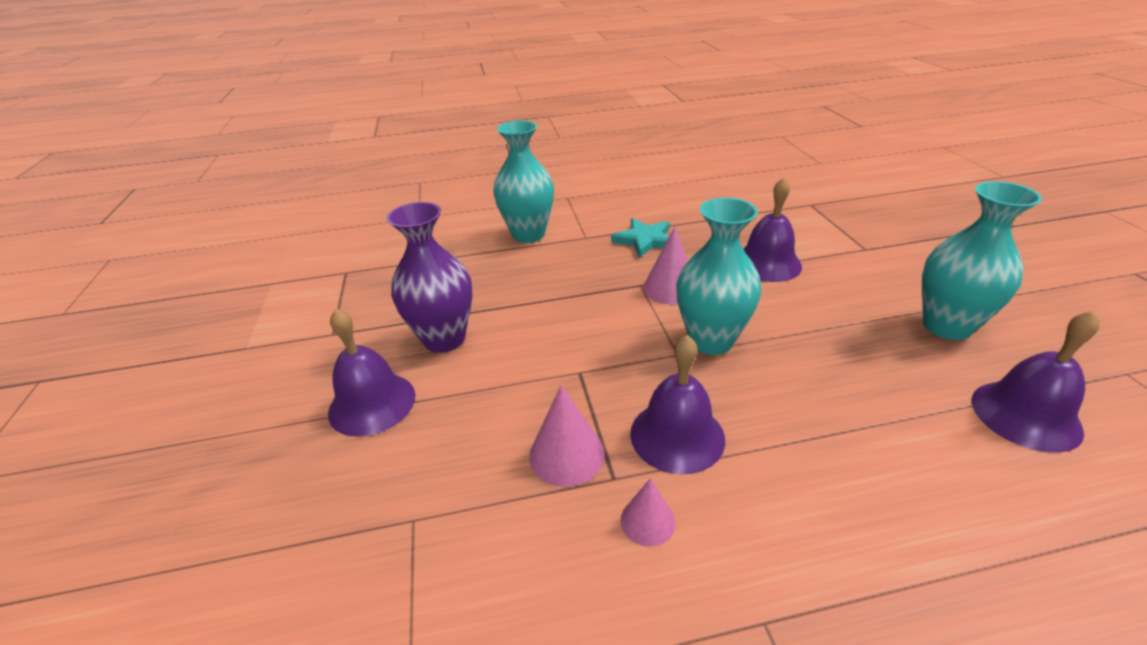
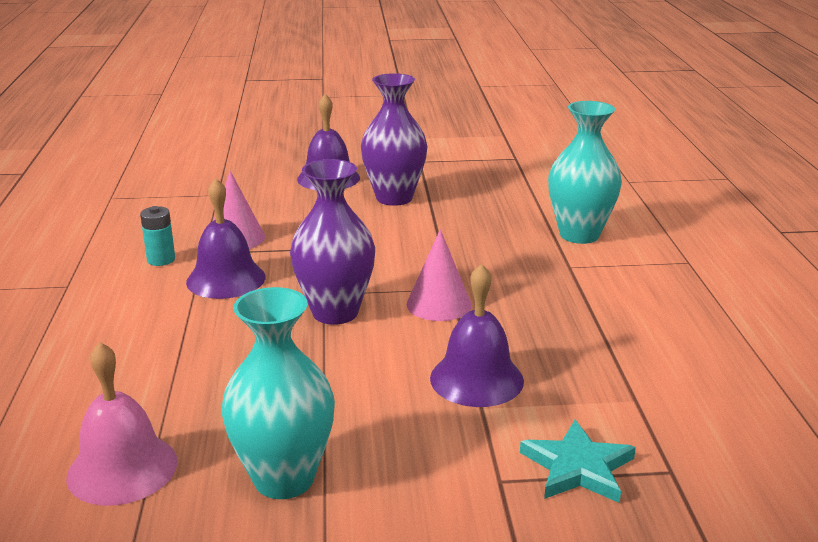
camera: 95 degrees right, 10 degrees down
turquoise star [611,218,670,258] -> turquoise star moved to [520,420,636,503]
pink cone [621,478,675,547] -> turquoise battery [140,206,175,266]
turquoise vase [676,197,761,355] -> purple vase [290,159,375,325]
purple bell [972,311,1099,453] -> pink bell [66,342,177,506]

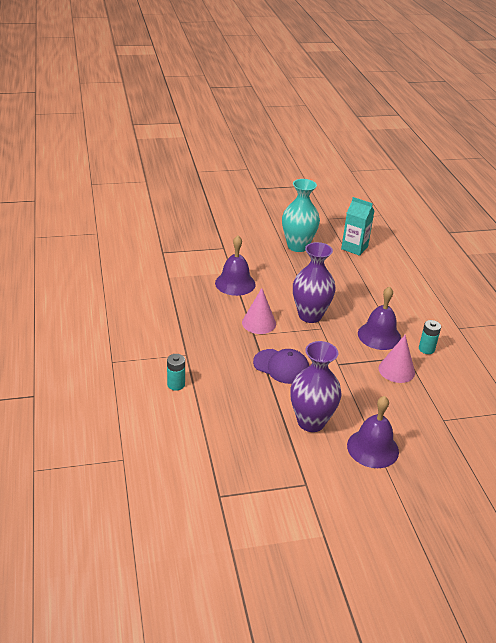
camera: 170 degrees right, 10 degrees up
pink bell [66,342,177,506] -> turquoise carton [341,197,375,256]
turquoise star [520,420,636,503] -> none
turquoise vase [548,101,622,244] -> turquoise battery [167,354,185,391]
none -> purple cap [253,349,309,384]

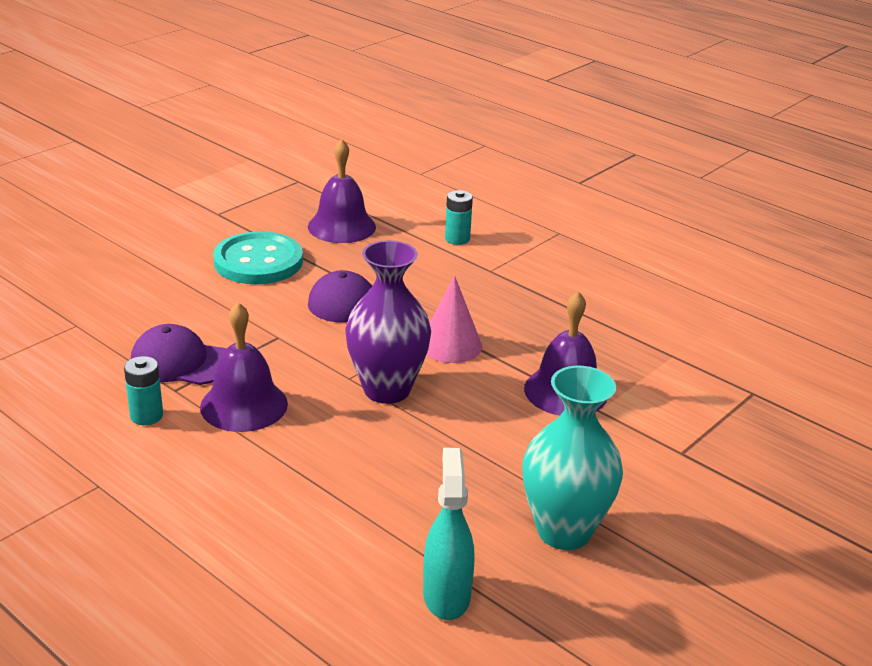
camera: 145 degrees right, 5 degrees down
purple vase [290,341,342,432] -> turquoise button [213,231,303,284]
turquoise carton [341,197,375,256] -> turquoise spray bottle [423,448,474,620]
purple bell [347,396,399,468] -> purple bell moved to [308,139,376,243]
pink cone [379,335,415,383] -> purple cap [131,324,226,385]

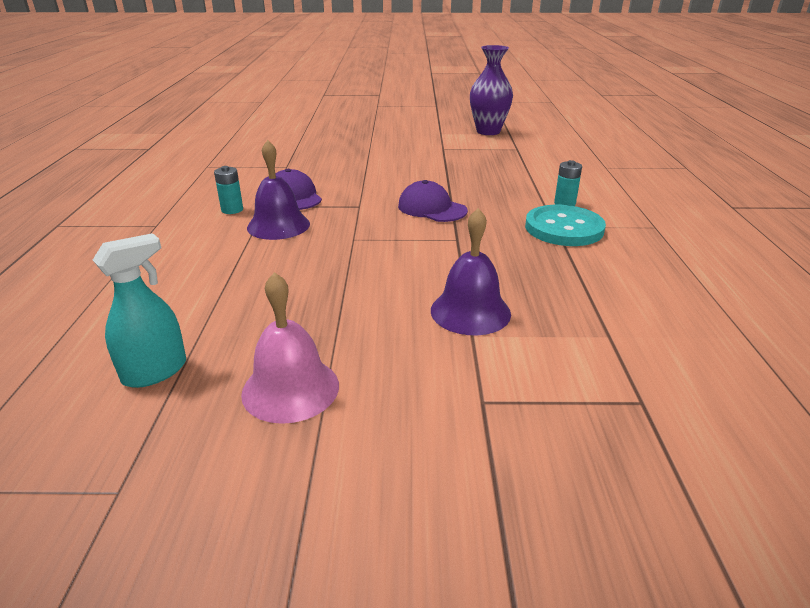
camera: 50 degrees right, 0 degrees up
turquoise button [213,231,303,284] -> turquoise button moved to [525,205,606,246]
purple bell [308,139,376,243] -> none
purple vase [345,240,431,404] -> purple vase moved to [470,45,513,135]
pink cone [426,276,482,363] -> none
turquoise vase [522,366,623,550] -> pink bell [241,272,339,424]

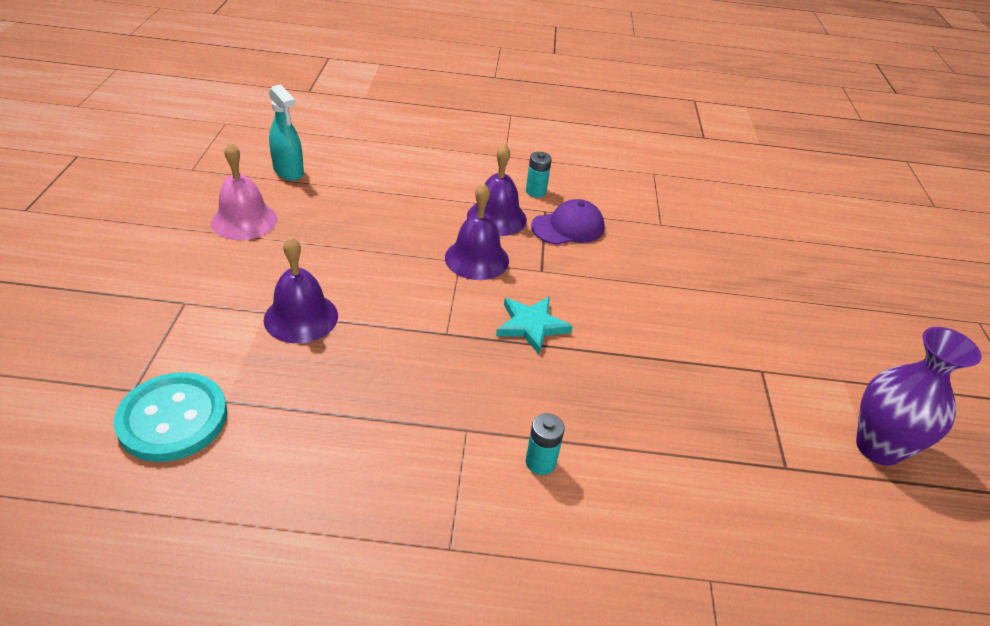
camera: 90 degrees right, 10 degrees up
purple cap [398,180,468,222] -> turquoise star [496,296,573,354]
turquoise button [525,205,606,246] -> turquoise button moved to [114,372,227,462]
none -> purple bell [445,183,509,280]

